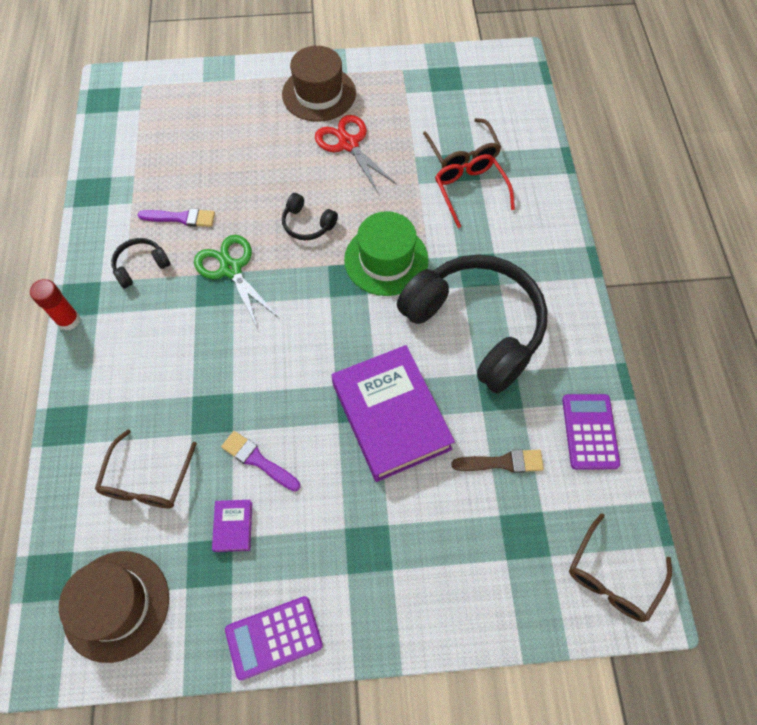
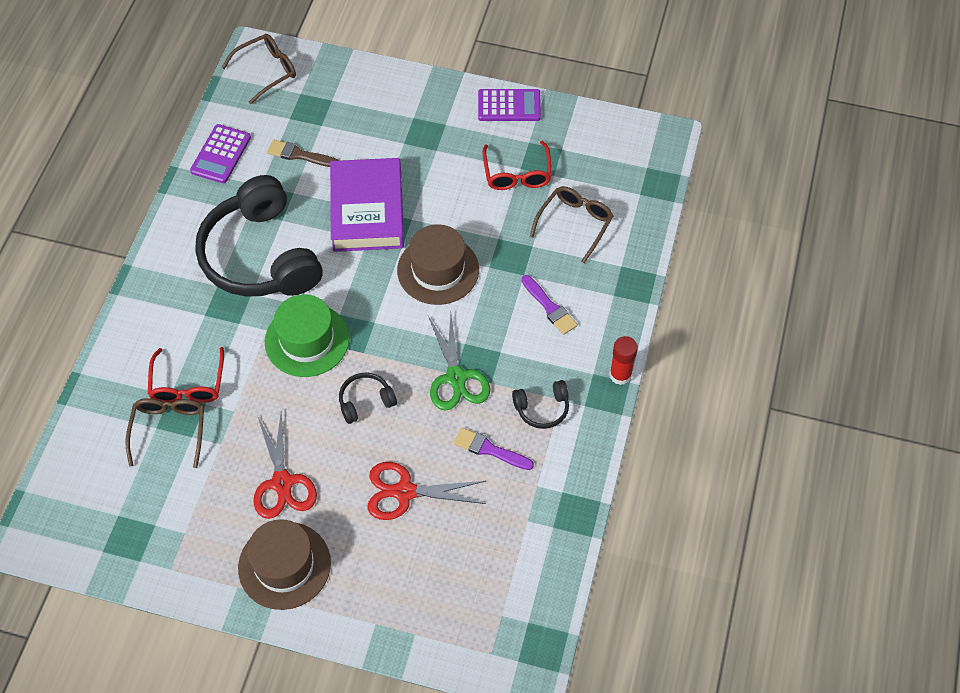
camera: 160 degrees left, 5 degrees down
brown hat [59,551,169,663] -> brown hat moved to [397,224,479,305]
purple book [212,500,252,552] -> red glasses [482,141,552,190]
purple brush [221,431,300,492] -> purple brush moved to [521,275,578,335]
black headphones [282,193,338,240] -> black headphones turned 75 degrees counterclockwise [339,373,397,424]
none -> red scissors [367,462,486,520]

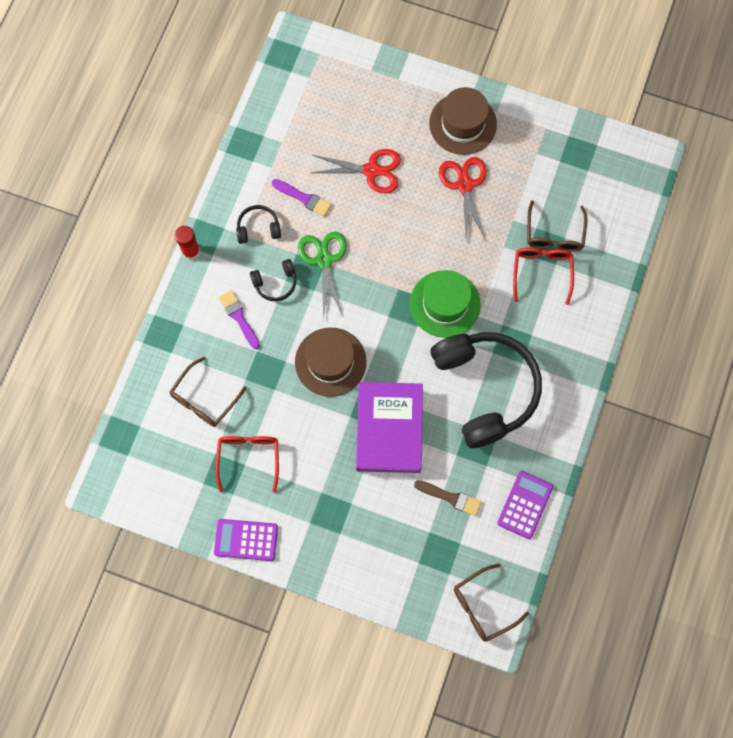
camera: 175 degrees left, 15 degrees up
black headphones [339,373,397,424] -> black headphones moved to [250,259,296,301]

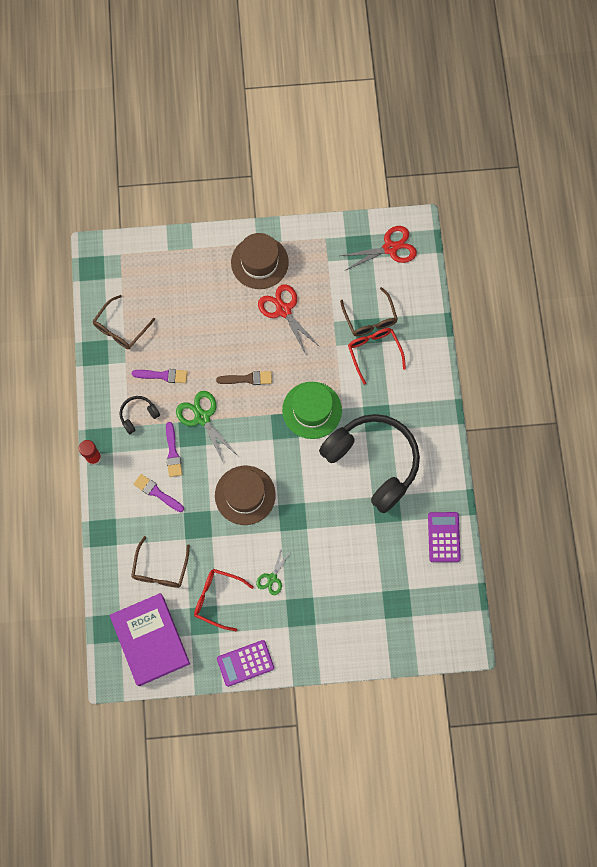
camera: 25 degrees left, 0 degrees up
red glasses [215,436,279,493] -> red glasses turned 45 degrees counterclockwise [194,569,254,631]
black headphones [250,259,296,301] -> purple brush [166,422,182,477]
red scissors [311,149,401,194] -> red scissors moved to [341,226,417,270]
purple book [356,382,423,473] -> purple book moved to [110,593,190,686]
brown brush [414,480,482,516] -> brown brush moved to [216,371,272,385]
brown glasses [454,563,529,642] -> brown glasses moved to [92,295,155,349]
none -> green scissors [256,548,291,595]

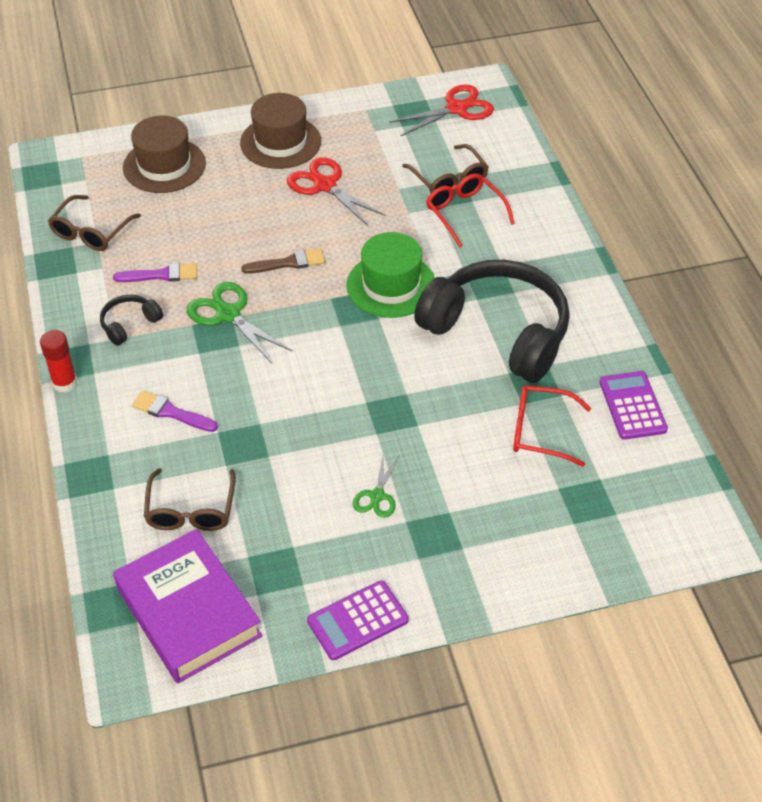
camera: 10 degrees left, 25 degrees down
purple brush [166,422,182,477] -> none
red glasses [194,569,254,631] -> red glasses moved to [513,385,591,467]
brown hat [215,466,276,525] -> brown hat moved to [123,116,206,193]

